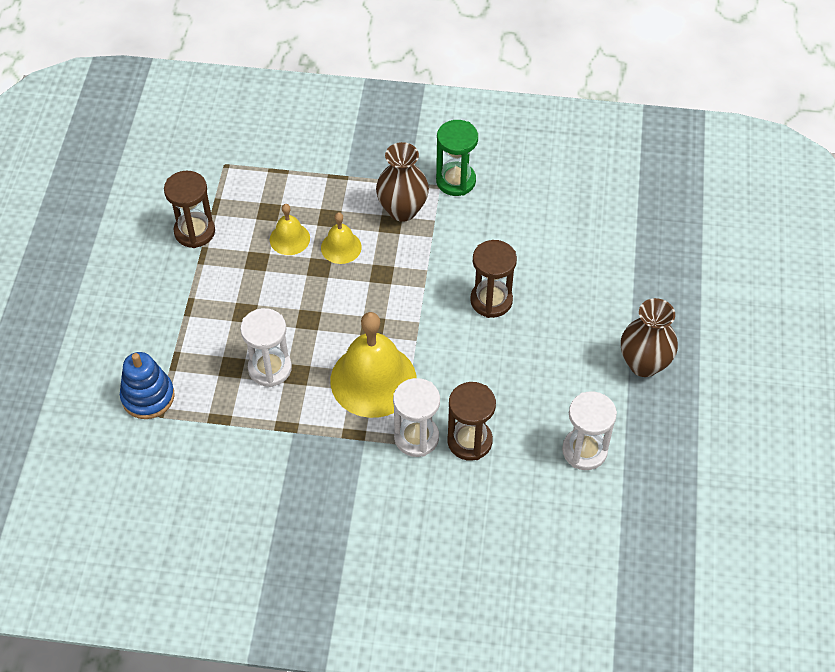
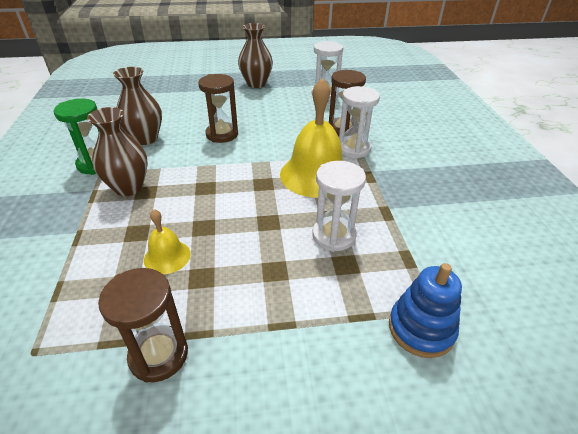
camera: 105 degrees left, 15 degrees down
yellow bell [321,212,362,264] -> none
none -> brown vase [113,67,162,145]

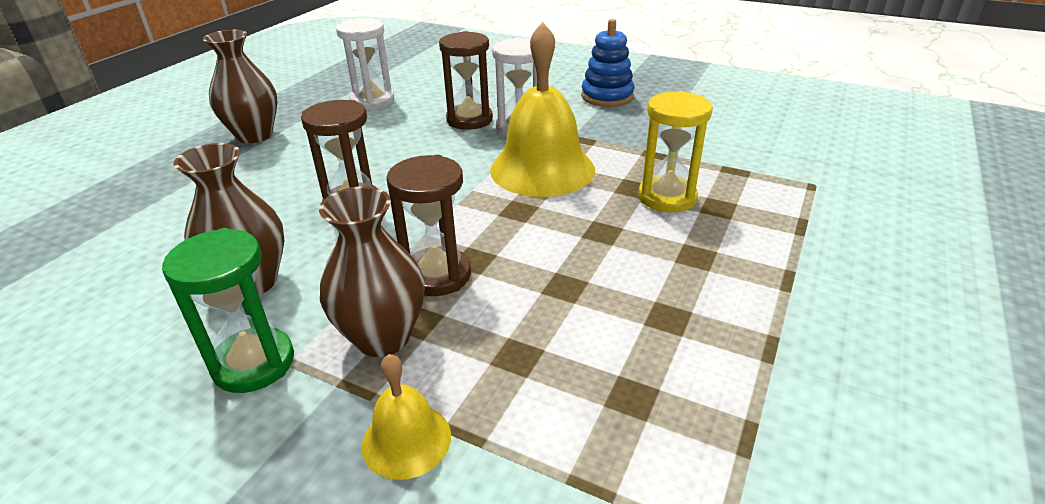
camera: 55 degrees left, 5 degrees down
brown hourglass [98,268,188,383] -> brown hourglass moved to [386,155,471,296]
yellow bell [144,209,191,274] -> yellow bell moved to [362,354,451,480]
white hourglass [312,161,366,252] -> yellow hourglass [638,91,713,213]
blue stacking toy [389,263,462,358] -> blue stacking toy moved to [581,19,635,107]

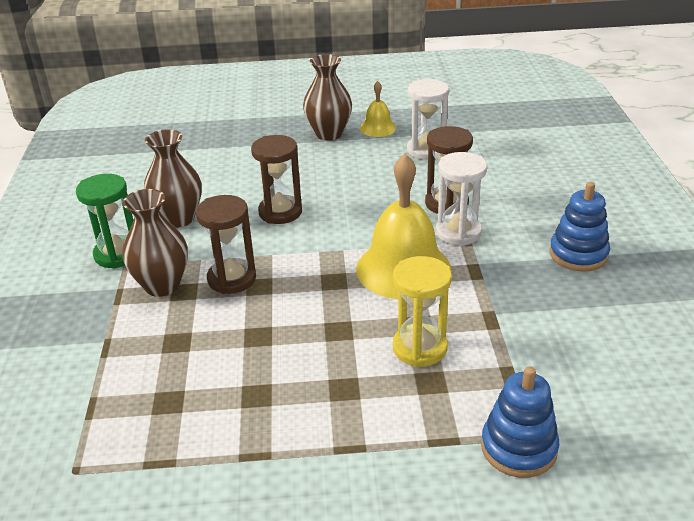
camera: 60 degrees right, 0 degrees up
yellow bell [362,354,451,480] -> yellow bell moved to [360,81,396,137]
none -> blue stacking toy [481,366,559,478]

